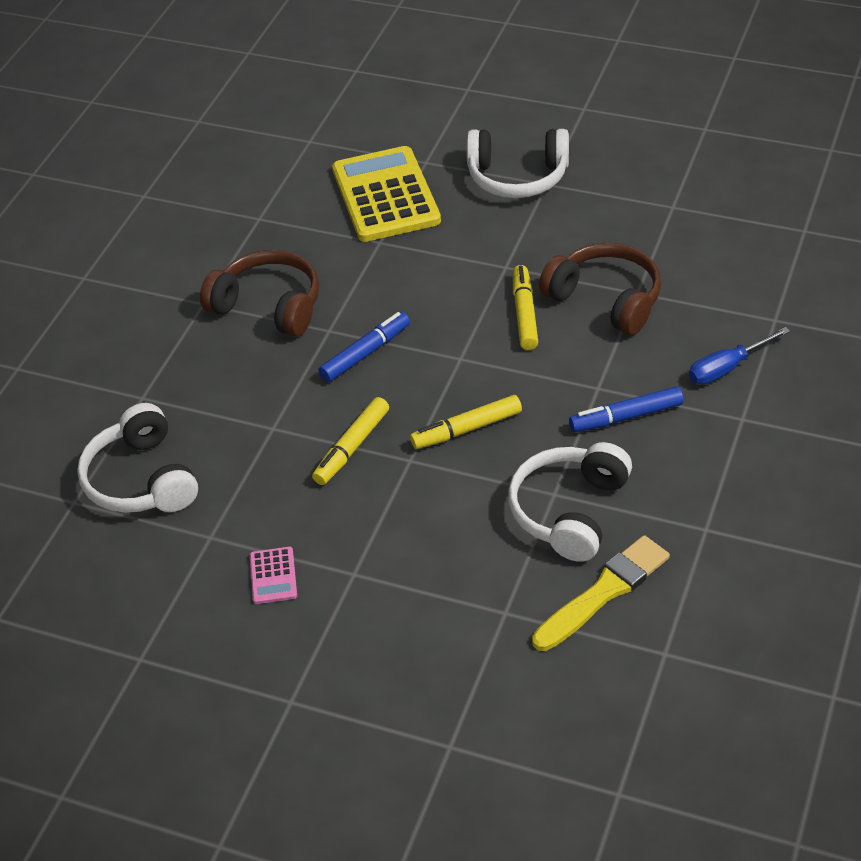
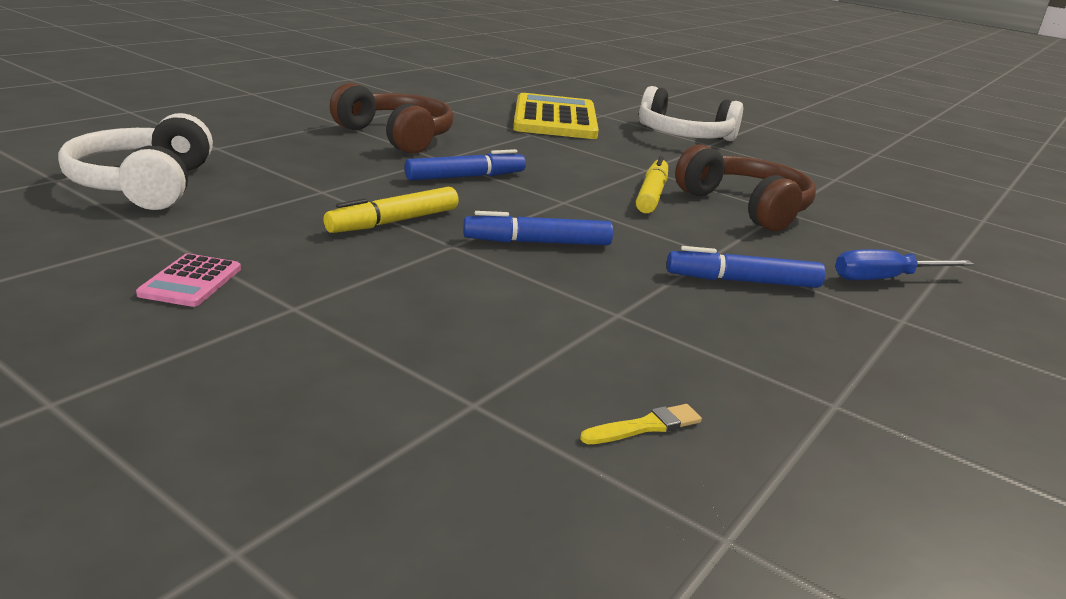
camera: 10 degrees right, 20 degrees down
yellow marker [410,395,522,449] -> blue marker [463,211,613,245]
white headphones [508,442,632,562] -> none
yellow brush [532,535,670,651] -> yellow brush [580,404,702,444], size x0.45

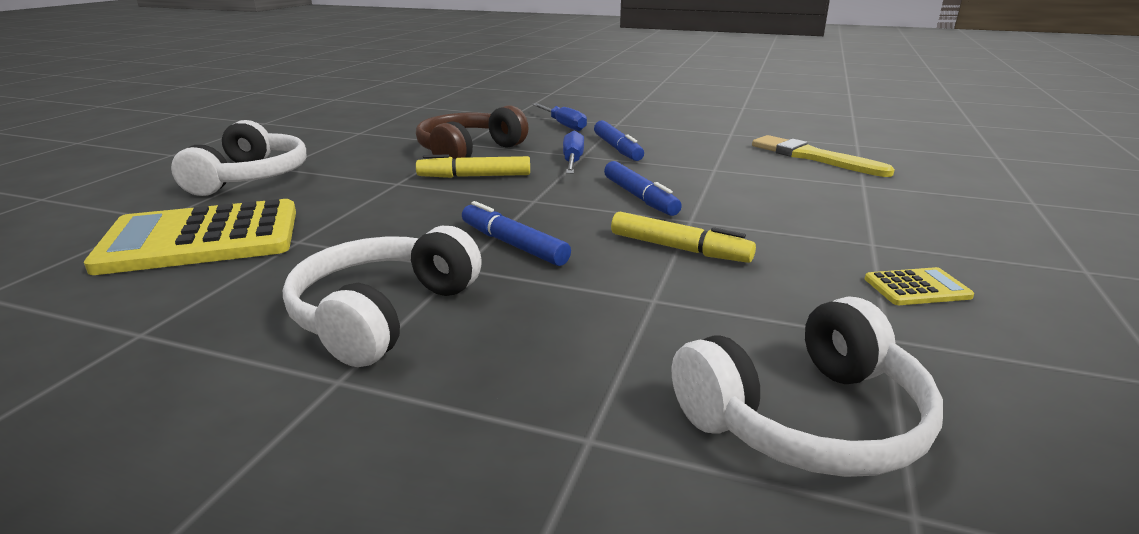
camera: 105 degrees left, 0 degrees up
pink calculator [136,254,241,307] -> yellow calculator [865,267,974,305]
brown headphones [329,83,454,154] -> white headphones [283,226,482,367]
yellow brush [580,404,702,444] -> yellow brush [752,135,895,177], size x2.25
none -> blue screwdriver [563,131,584,174]

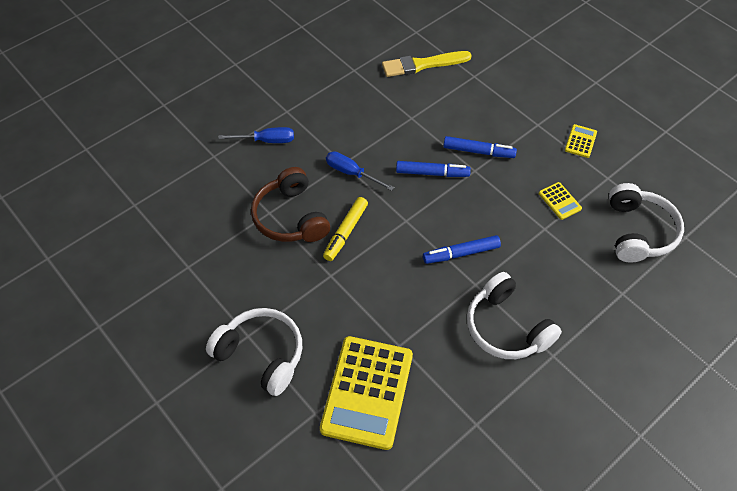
camera: 60 degrees left, 30 degrees up
blue marker [594,120,644,161] -> blue marker moved to [443,136,517,158]
yellow marker [611,212,756,263] -> none
none -> yellow calculator [539,182,582,220]

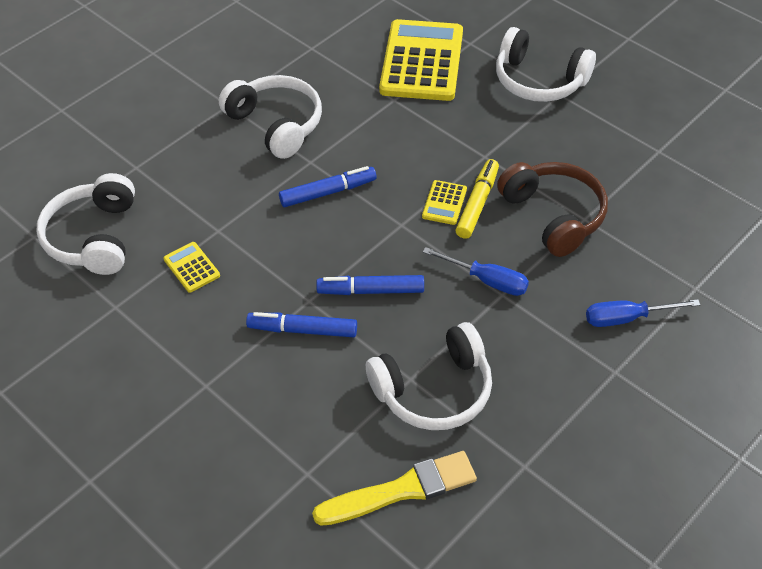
camera: 175 degrees right, 5 degrees down
yellow calculator [565,124,597,158] -> yellow calculator moved to [422,180,467,225]
none -> white headphones [366,322,492,430]

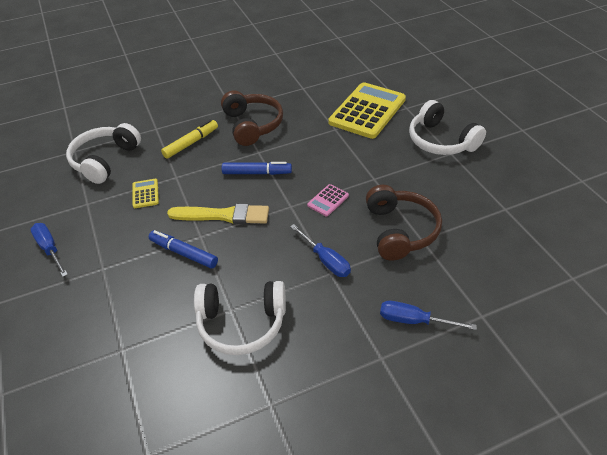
camera: 25 degrees right, 5 degrees down
white headphones [219,75,322,159] -> brown headphones [221,90,283,146]
yellow brush [312,451,477,526] -> yellow brush moved to [167,204,269,224]
blue marker [316,275,424,295] -> none
yellow calculator [422,180,467,225] -> pink calculator [307,184,349,216]
yellow marker [455,159,499,239] -> yellow marker moved to [161,119,218,159]
none -> blue screwdriver [30,223,68,277]

